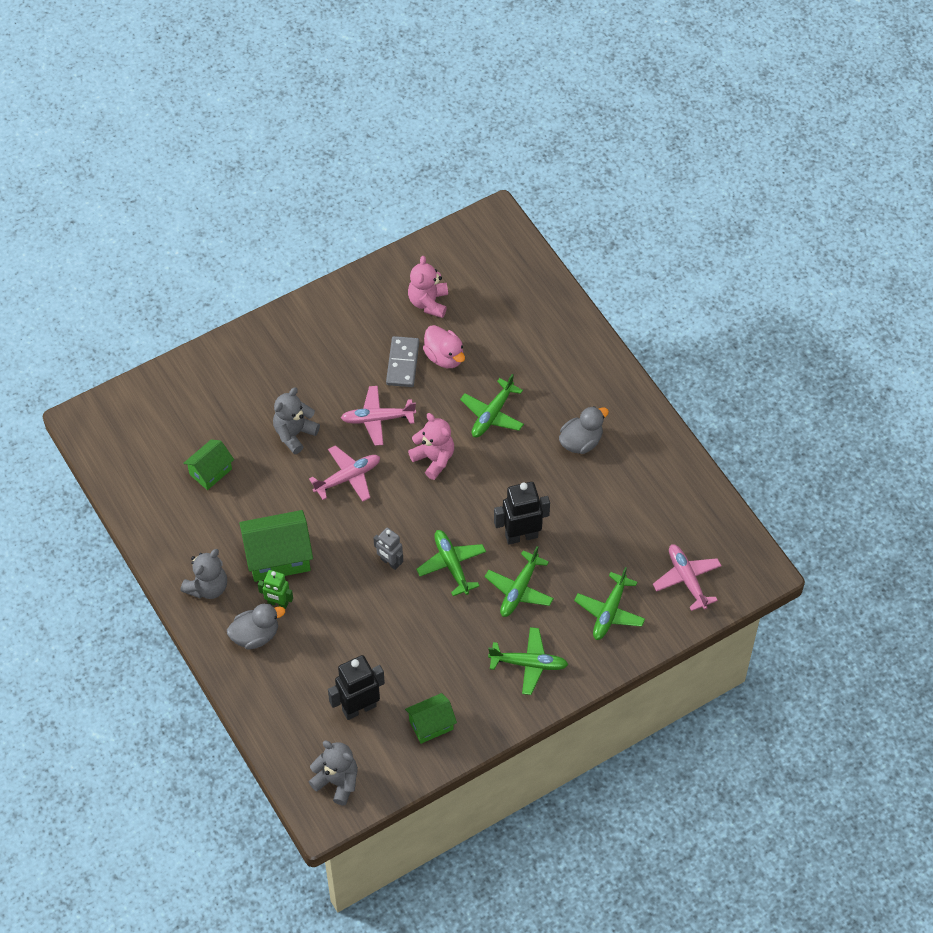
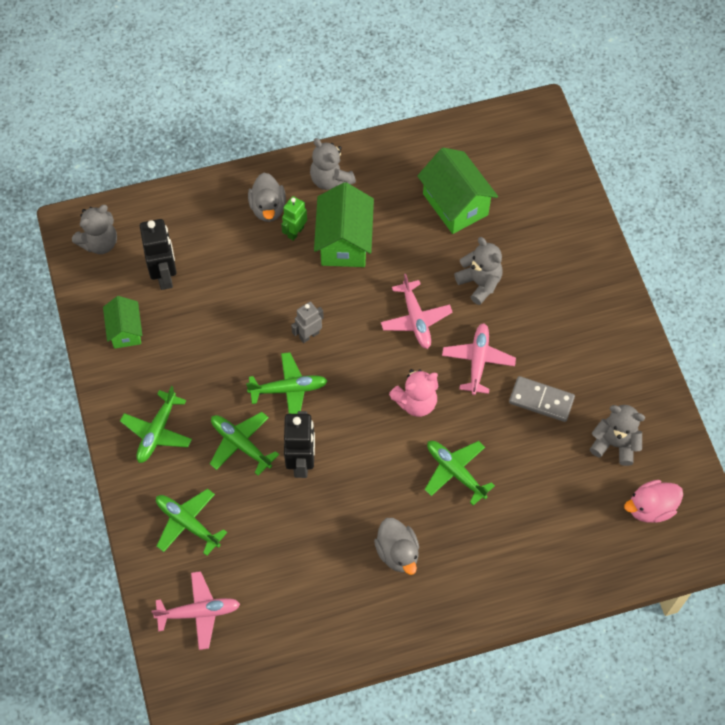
camera: 105 degrees right, 5 degrees up
green house [183,440,234,490] -> green house [417,148,498,234], size x1.65
pink teddy bear [408,256,448,318] -> grey teddy bear [590,405,645,466]
pink duck [423,325,465,368] -> pink duck moved to [624,480,683,523]

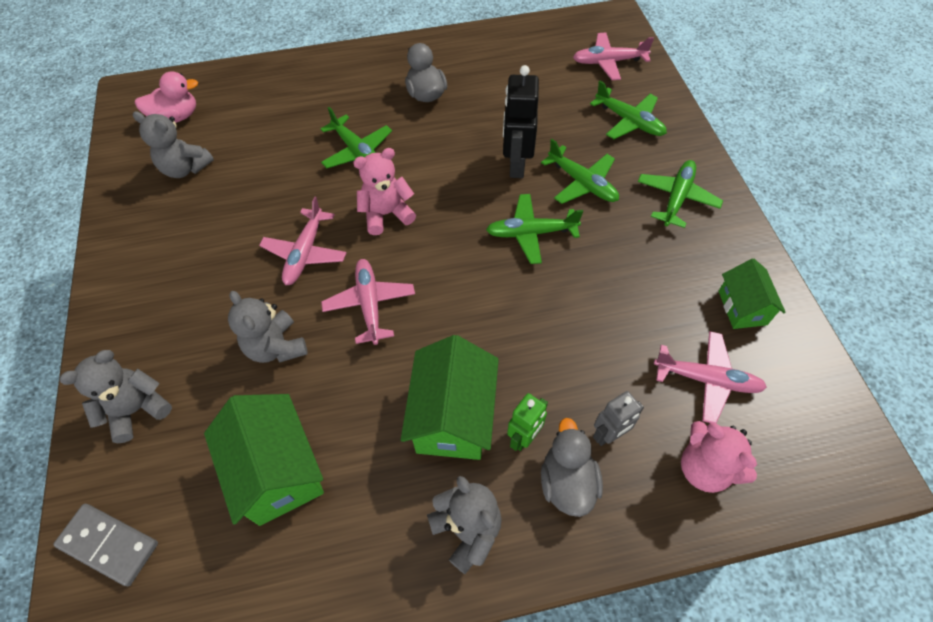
camera: 175 degrees left, 5 degrees down
grey teddy bear [72,205,117,254] -> grey teddy bear moved to [60,350,172,443]
black robot [140,219,177,290] -> pink plane [654,331,767,423]
grey robot [291,302,324,343] -> grey robot moved to [593,391,644,446]
grey domino [509,376,575,422] -> grey domino moved to [53,504,158,586]
none -> pink teddy bear [681,421,757,493]

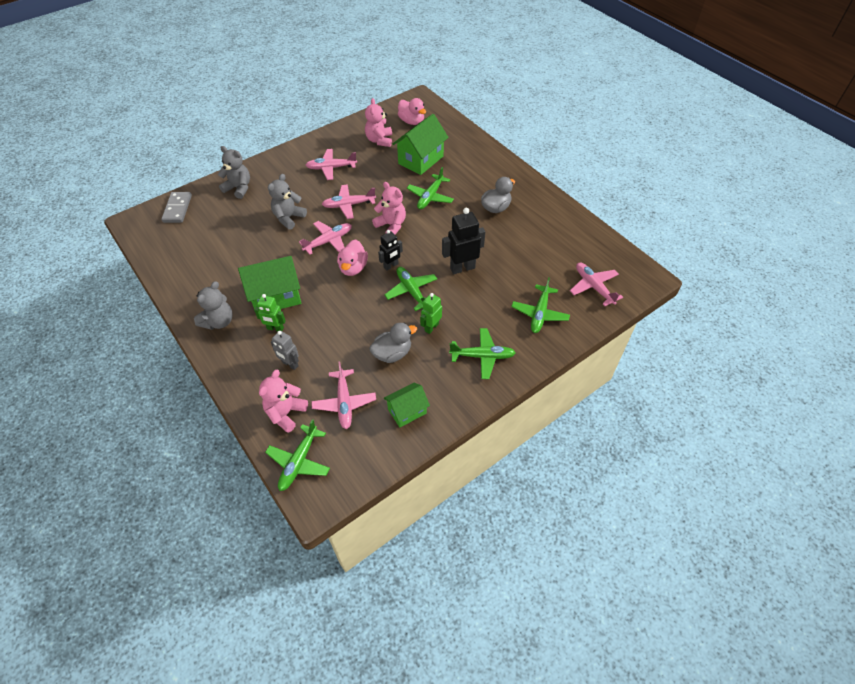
camera: 65 degrees right, 5 degrees down
grey teddy bear [133,111,214,178] -> pink teddy bear [365,98,392,147]
green house [204,394,324,526] -> green house moved to [393,114,449,175]
green plane [541,139,619,204] -> green plane moved to [265,419,330,491]
grey duck [541,418,603,517] -> grey duck moved to [369,323,417,363]
none -> pink plane [306,149,357,180]
none -> pink duck [337,239,368,276]
none -> black robot [378,230,403,270]
none -> green robot [420,293,442,334]

